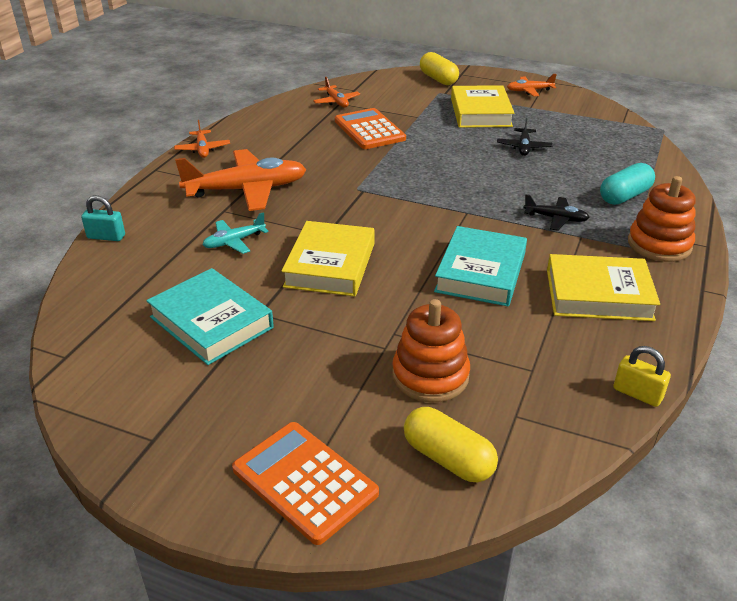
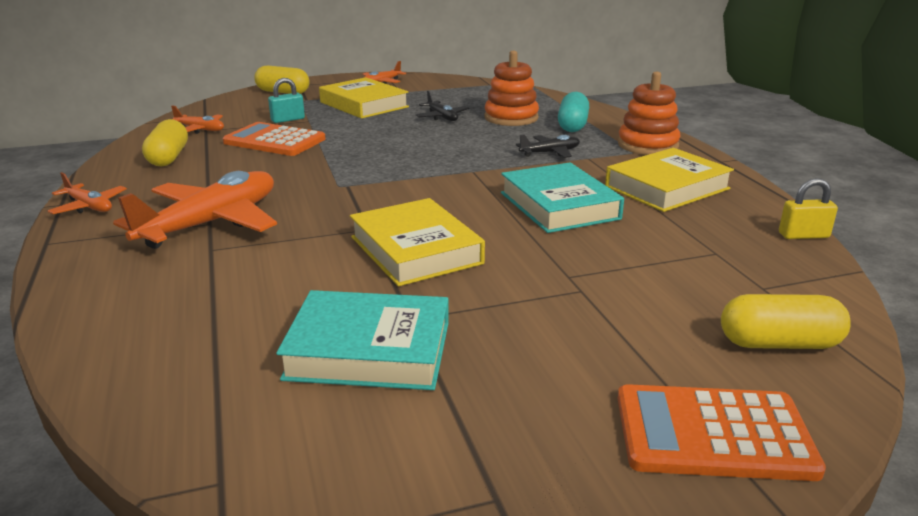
camera: 40 degrees left, 10 degrees down
turquoise padlock [81,195,125,241] -> turquoise padlock moved to [268,78,305,123]
turquoise plane [202,212,269,254] -> none
orange stacking toy [392,299,470,403] -> orange stacking toy moved to [485,50,539,126]
none -> yellow capsule [142,119,188,166]

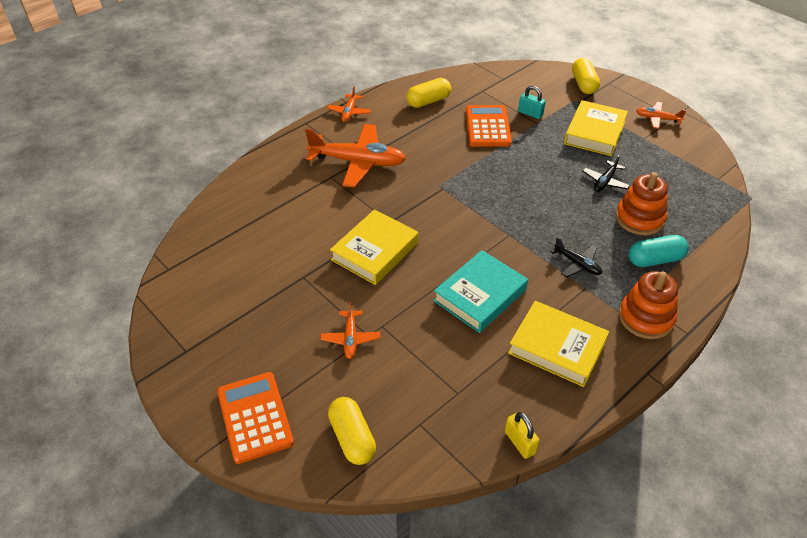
camera: 65 degrees right, 20 degrees up
orange plane [171,106,224,134] -> orange plane moved to [320,301,380,359]
turquoise book [276,290,449,390] -> none

